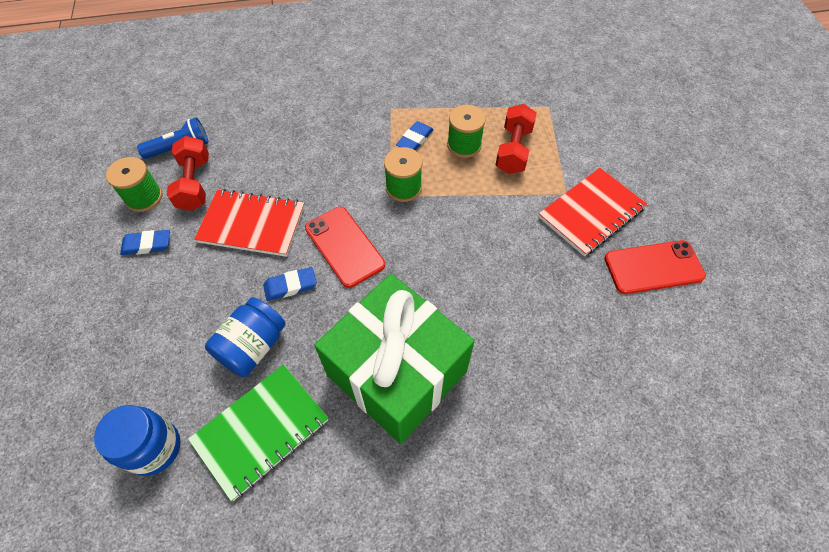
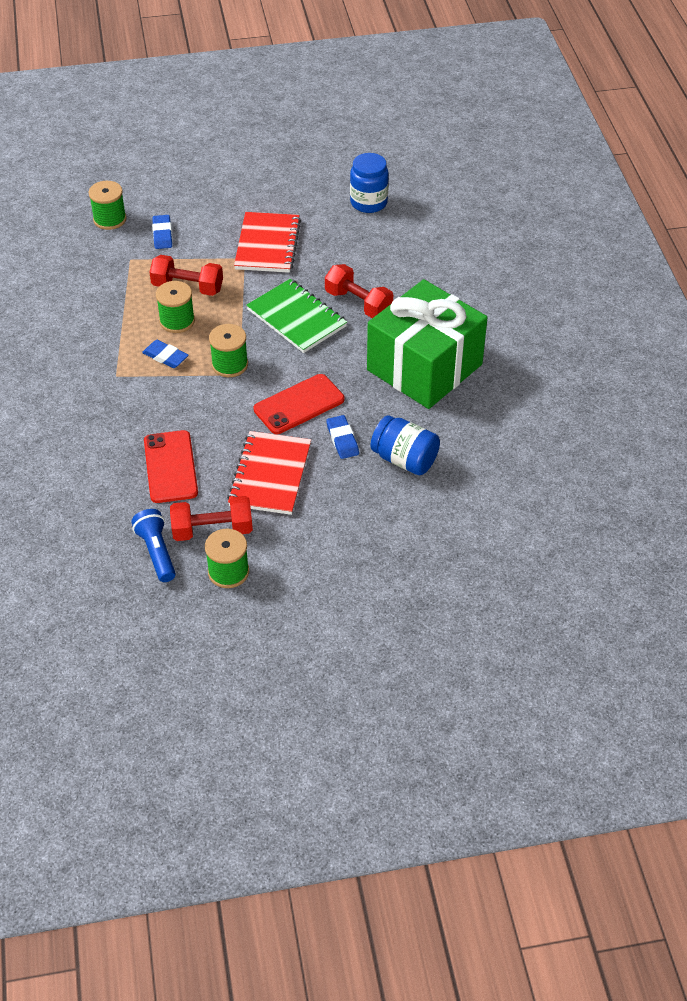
camera: 90 degrees left, 10 degrees down
blue jar [94,405,180,476] -> blue jar moved to [350,153,389,213]
blue eraser [120,230,170,255] -> blue eraser moved to [152,215,172,249]
green notebook [188,364,328,501] -> green notebook moved to [246,279,347,353]
red notebook [539,168,647,256] -> red notebook turned 45 degrees clockwise [234,212,301,273]
red phone [604,240,706,294] -> red phone moved to [144,430,198,503]
none -> green spool [88,181,127,230]
none -> red dumbbell [325,264,393,318]

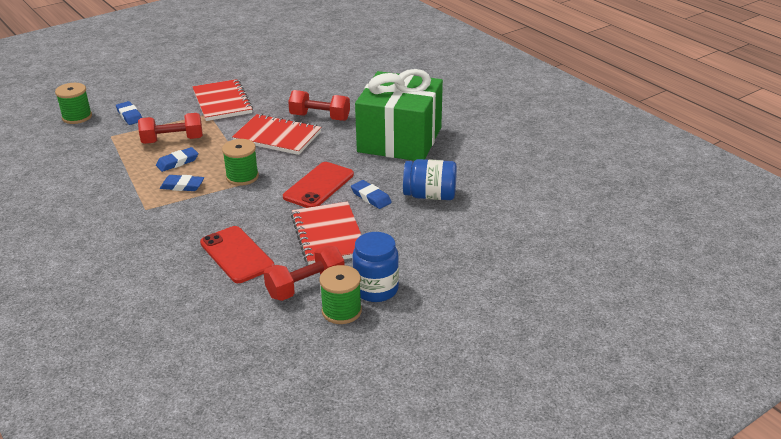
camera: 25 degrees left, 15 degrees down
blue flashlight [131,509,176,582] -> none
green spool [156,281,195,333] -> blue eraser [156,147,199,172]
green notebook [246,279,347,353] -> red notebook [232,114,321,155]
blue jar [350,153,389,213] -> blue jar moved to [352,232,399,302]

